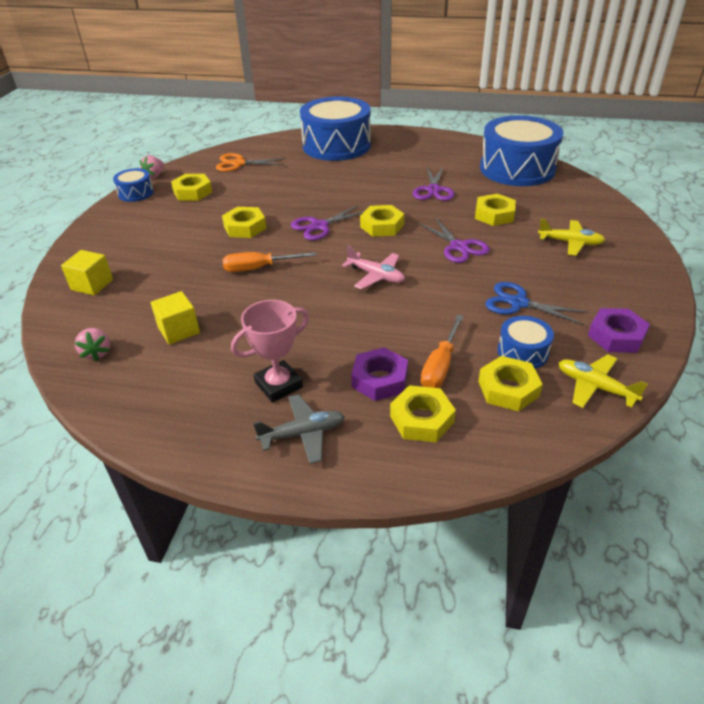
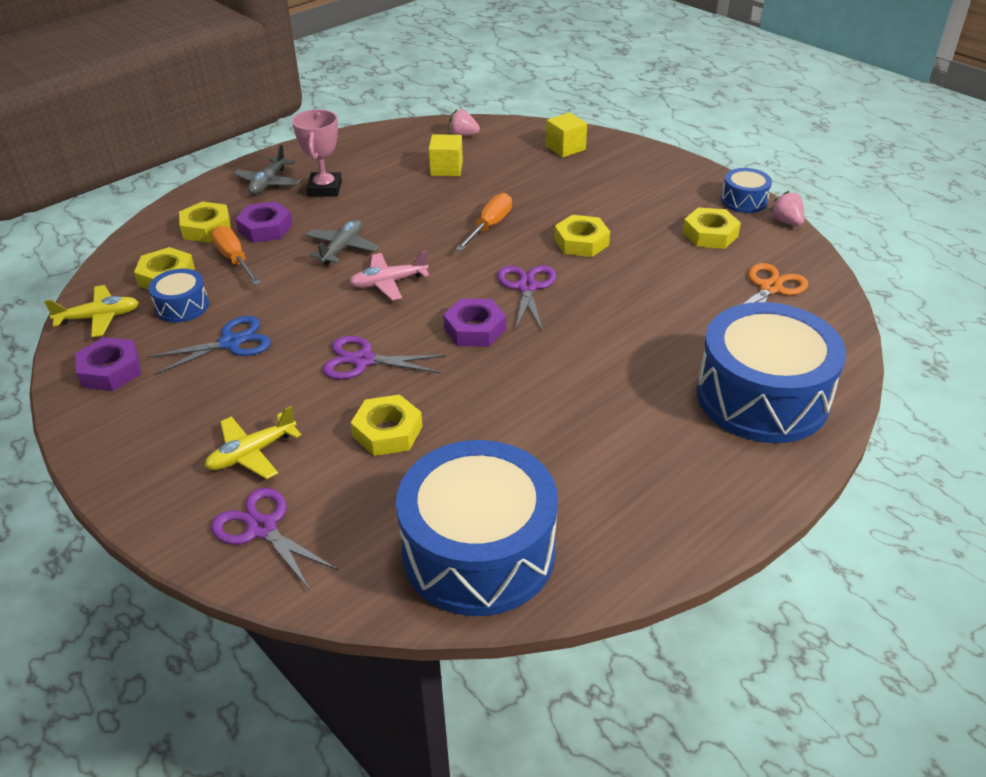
camera: 125 degrees right, 0 degrees up
yellow nut [360,205,404,237] -> purple nut [443,299,506,347]
purple scissors [413,166,454,201] -> purple scissors moved to [211,488,338,590]
none -> grey plane [306,219,379,265]

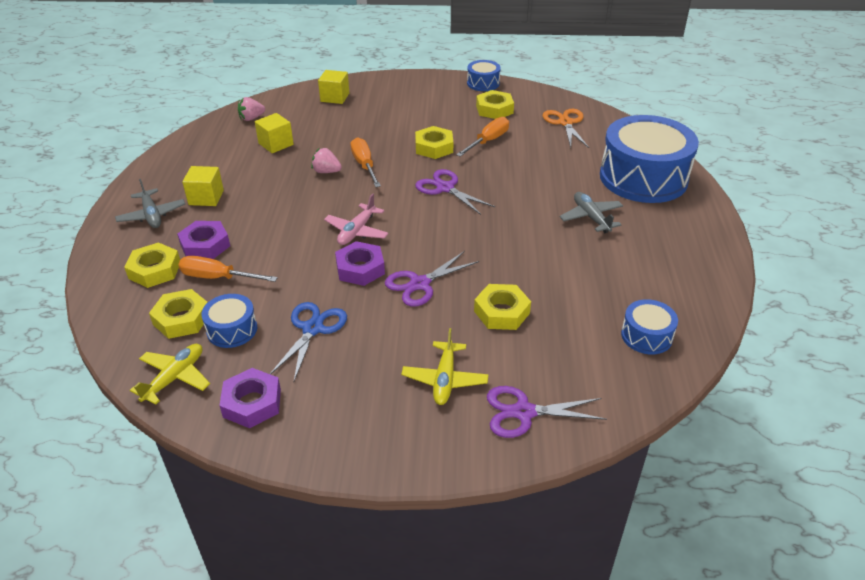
camera: 45 degrees left, 0 degrees up
pink trophy [292,109,342,196] -> yellow cube [182,166,224,206]
grey plane [306,219,379,265] -> grey plane moved to [560,192,623,233]
blue drum [396,440,558,616] -> blue drum [621,299,678,354], size x0.45
purple nut [443,299,506,347] -> purple nut moved to [335,241,385,286]
pink strawberry [770,191,804,226] -> pink strawberry moved to [311,148,342,173]
none -> orange screwdriver [456,117,509,157]

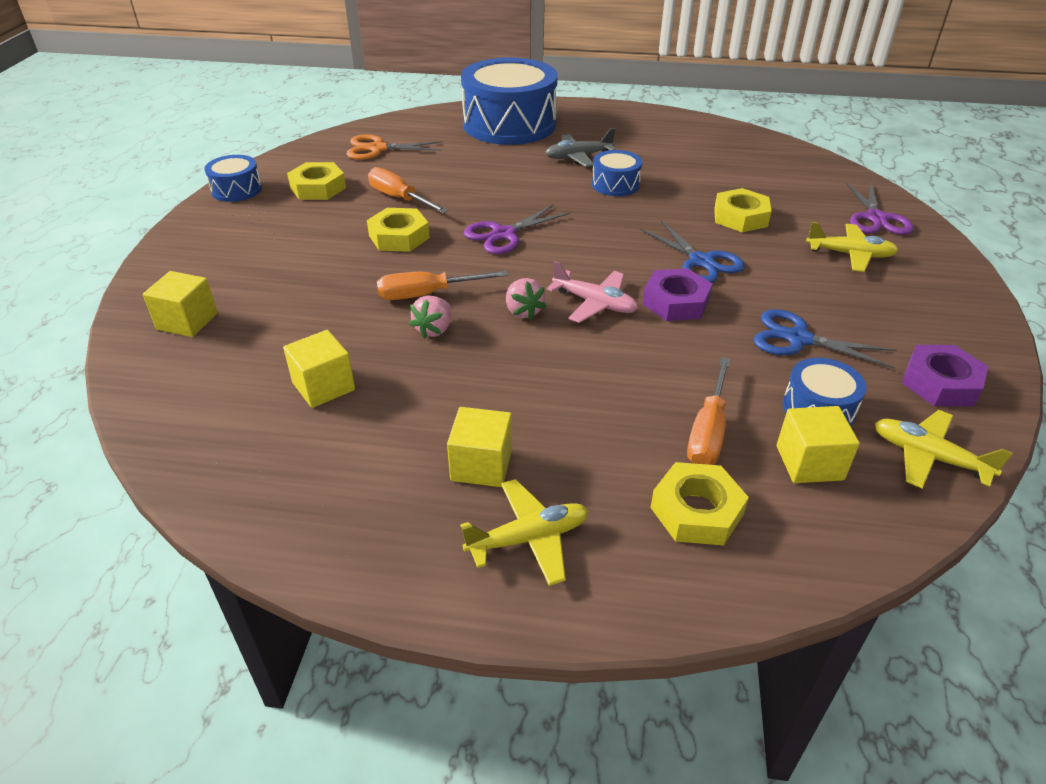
camera: 85 degrees left, 0 degrees up
grey plane [115,179,185,228] -> yellow plane [461,479,589,586]
yellow nut [149,289,208,339] -> yellow cube [776,406,860,483]
purple nut [177,221,230,259] -> none
pink strawberry [238,97,265,121] -> pink strawberry moved to [506,278,546,320]
purple scissors [385,251,479,306] -> blue scissors [640,220,745,283]
blue drum [621,299,678,354] -> blue drum moved to [592,150,642,196]

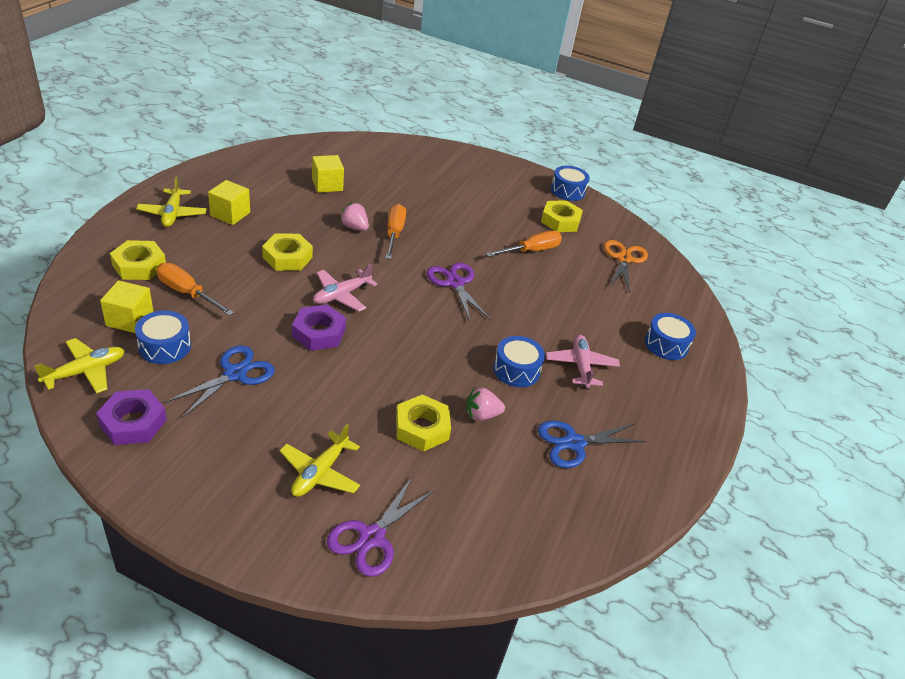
camera: 100 degrees right, 0 degrees up
yellow cube [143,271,218,337] -> none
yellow nut [367,208,430,252] -> yellow nut moved to [262,234,313,271]
blue drum [461,58,558,145] -> blue drum [645,313,696,360], size x0.45
pink strawberry [506,278,546,320] -> pink strawberry moved to [466,387,505,421]
grey plane [545,128,616,167] -> pink plane [546,335,620,388]
blue scissors [640,220,745,283] -> blue scissors moved to [538,420,647,468]
purple scissors [846,182,914,235] -> purple scissors turned 75 degrees counterclockwise [327,477,435,577]

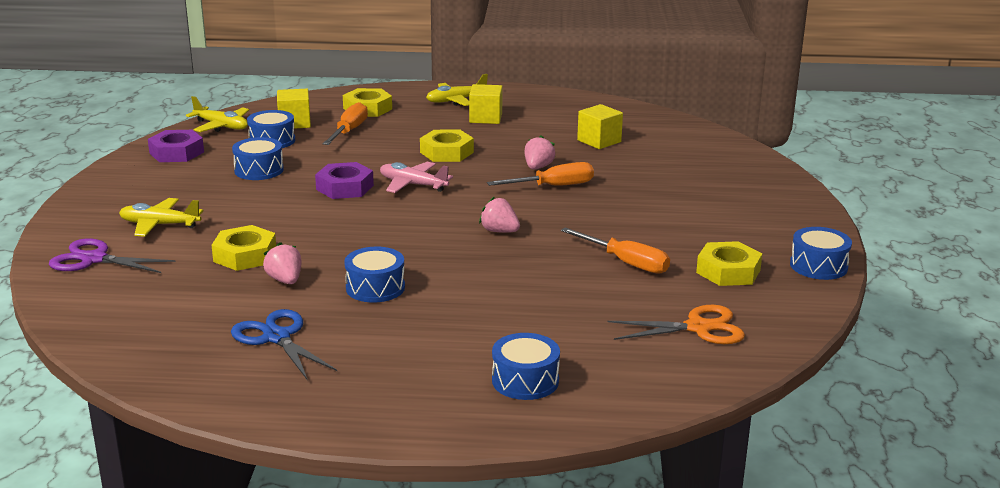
camera: 75 degrees right, 15 degrees down
blue scissors [165,345,275,418] -> blue drum [232,137,284,180]
purple scissors [427,263,490,321] -> pink strawberry [479,197,520,233]
pink plane [546,335,620,388] -> none

